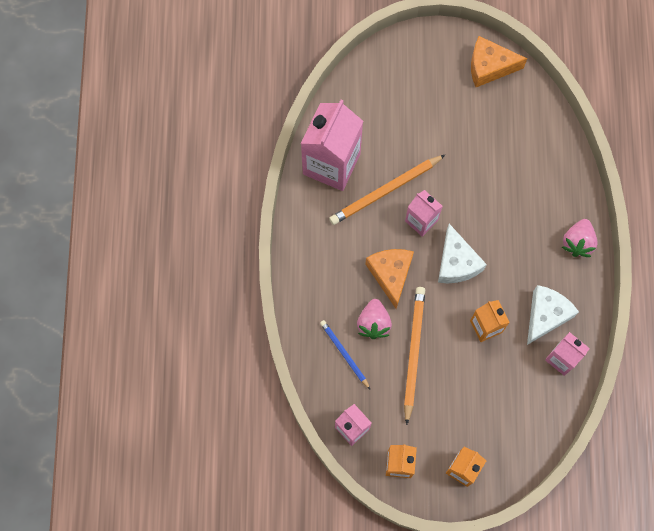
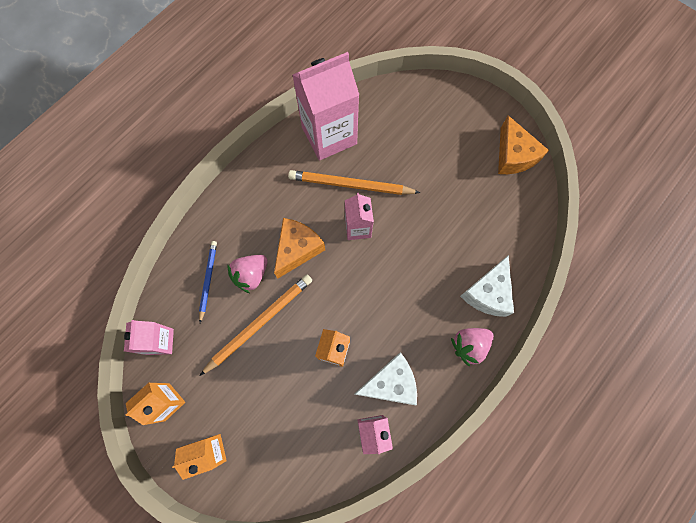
camera: 40 degrees right, 0 degrees up
white cheese [438,224,487,283] -> white cheese moved to [460,255,514,317]
orange cheese [471,36,527,87] -> orange cheese turned 150 degrees counterclockwise [498,115,549,174]

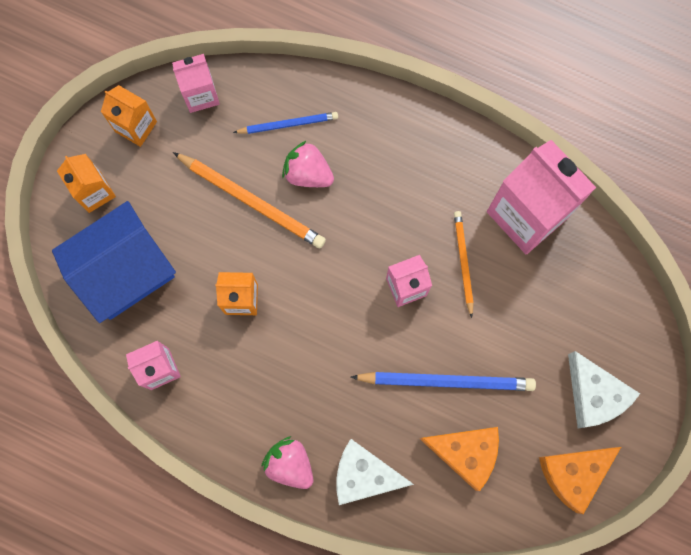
camera: 75 degrees right, 5 degrees up
orange cheese [274,218,325,278] -> orange cheese moved to [420,427,499,491]
orange pencil [288,170,420,195] -> orange pencil [454,211,474,318], size x0.60
white cheese [354,352,417,406] -> white cheese moved to [568,351,640,428]
none -> blue house [52,201,176,323]
none -> blue pencil [351,372,536,391]

